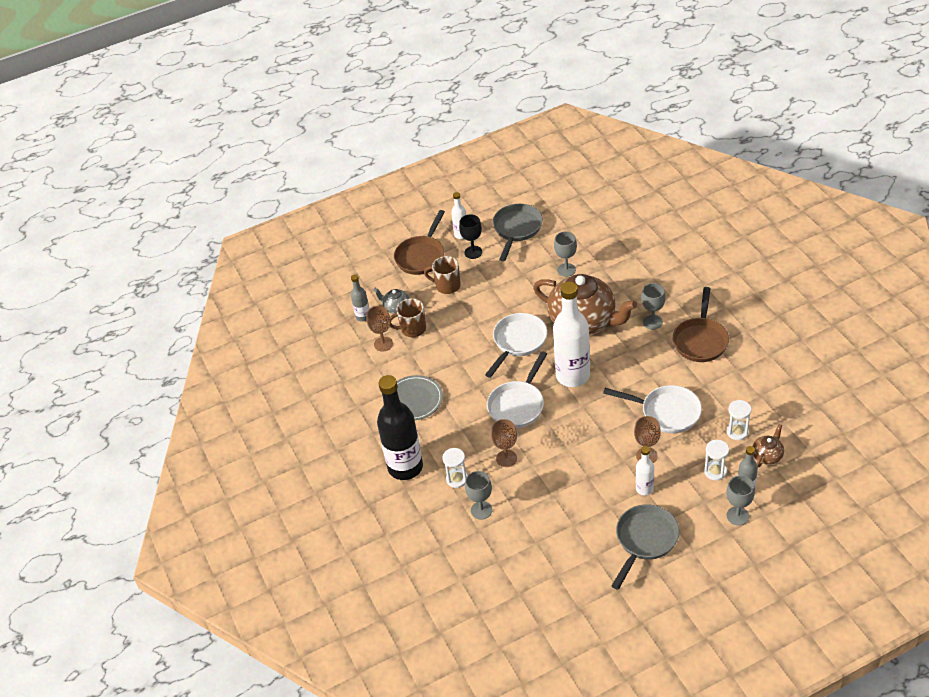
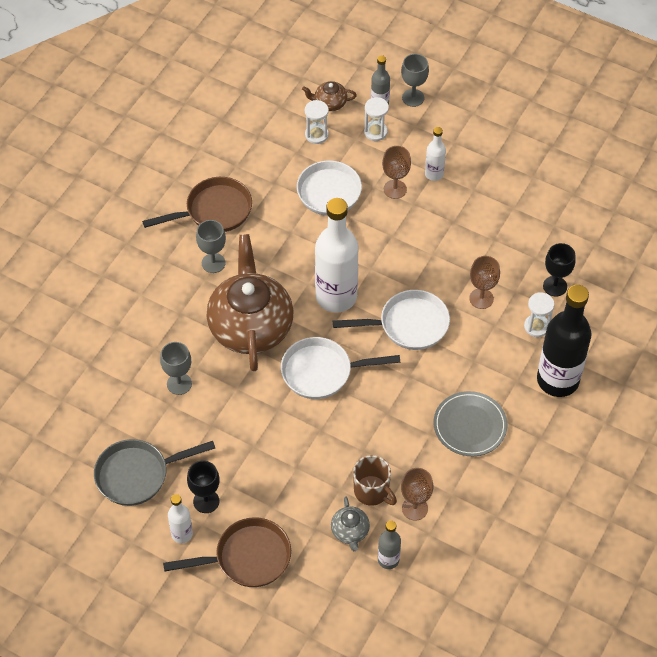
camera: 130 degrees left, 10 degrees up
brown mug [424,256,461,294] -> none
grey goblet [465,471,493,520] -> black goblet [543,243,576,297]
grey pan [612,504,680,589] -> none

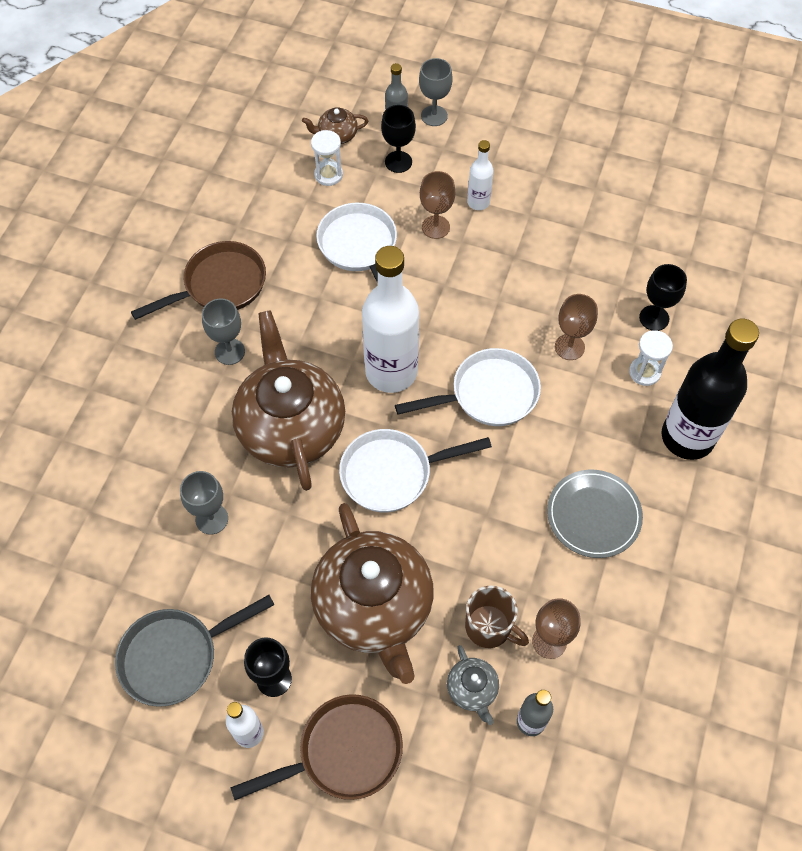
camera: 10 degrees left, 5 degrees up
white hourglass [364,97,389,141] -> black goblet [381,105,416,173]
none -> brown teapot [311,503,434,684]

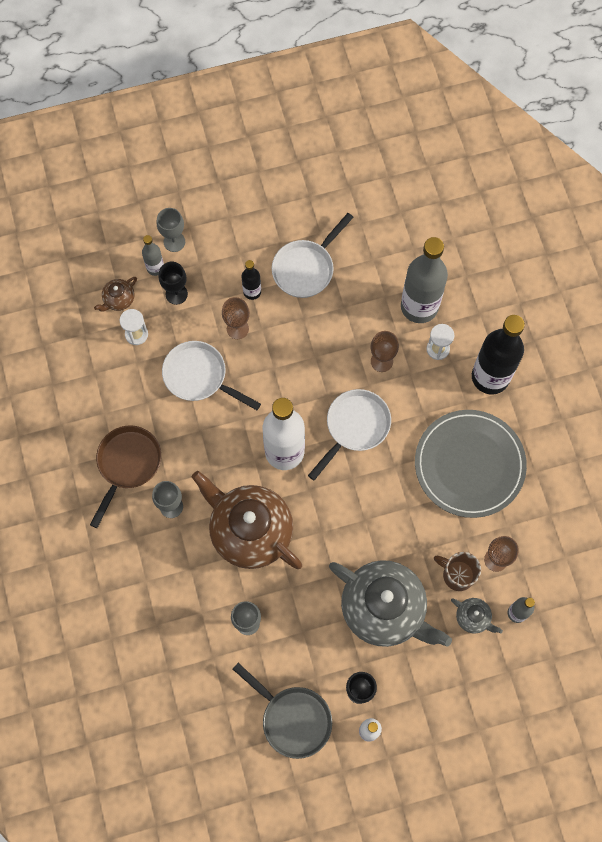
camera: 35 degrees left, 10 degrees up
grey pan [115,595,274,707] -> grey pan turned 75 degrees counterclockwise [233,663,332,759]
brown pan [230,694,403,800] -> none
brown teapot [311,503,434,684] -> grey teapot [329,560,452,647]
white pan [339,429,492,512] -> white pan moved to [272,213,354,298]
brown mug [465,586,529,648] -> brown mug turned 150 degrees counterclockwise [434,552,481,591]
white bottle [467,140,494,210] -> black bottle [242,260,261,300]
grey plate [547,470,643,558] -> grey plate [415,410,527,518], size x1.66
black goblet [639,264,687,331] -> grey bottle [401,237,448,323]

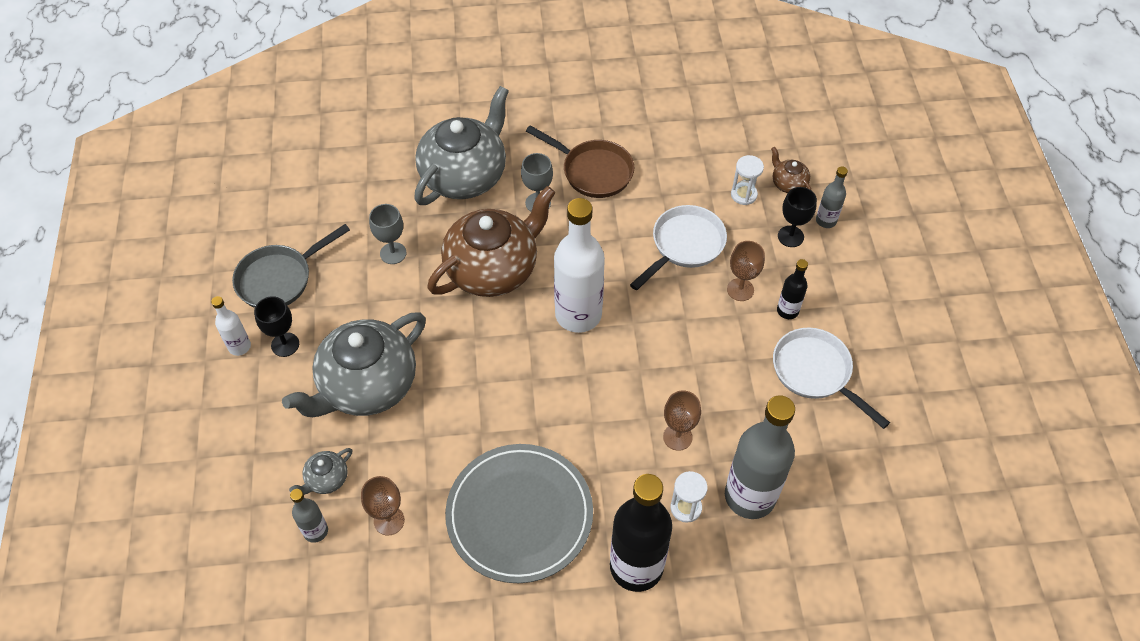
camera: 100 degrees right, 15 degrees down
grey goblet [157,208,185,252] -> none
white pan [308,389,391,481] -> none
brown mug [434,552,481,591] -> none
none -> grey teapot [414,86,509,205]

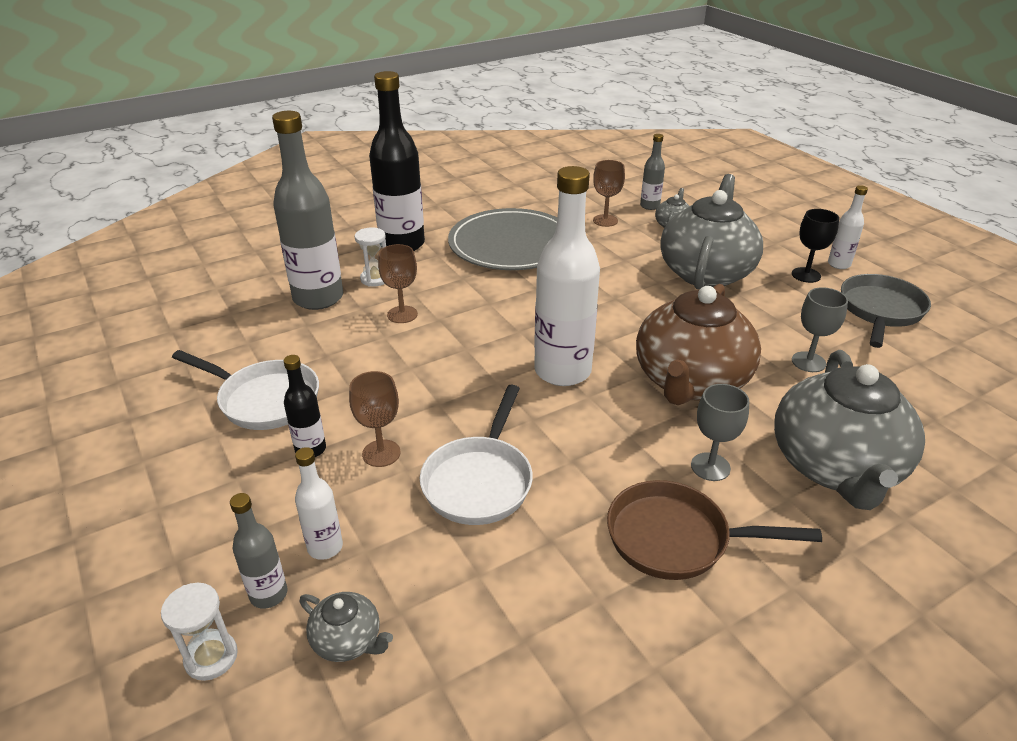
camera: 155 degrees right, 20 degrees down
white hourglass [731,155,764,205] -> white hourglass moved to [161,583,238,681]
brown teapot [771,147,812,193] -> grey teapot [300,592,393,662]
black goblet [778,187,817,247] -> white bottle [295,447,343,560]

